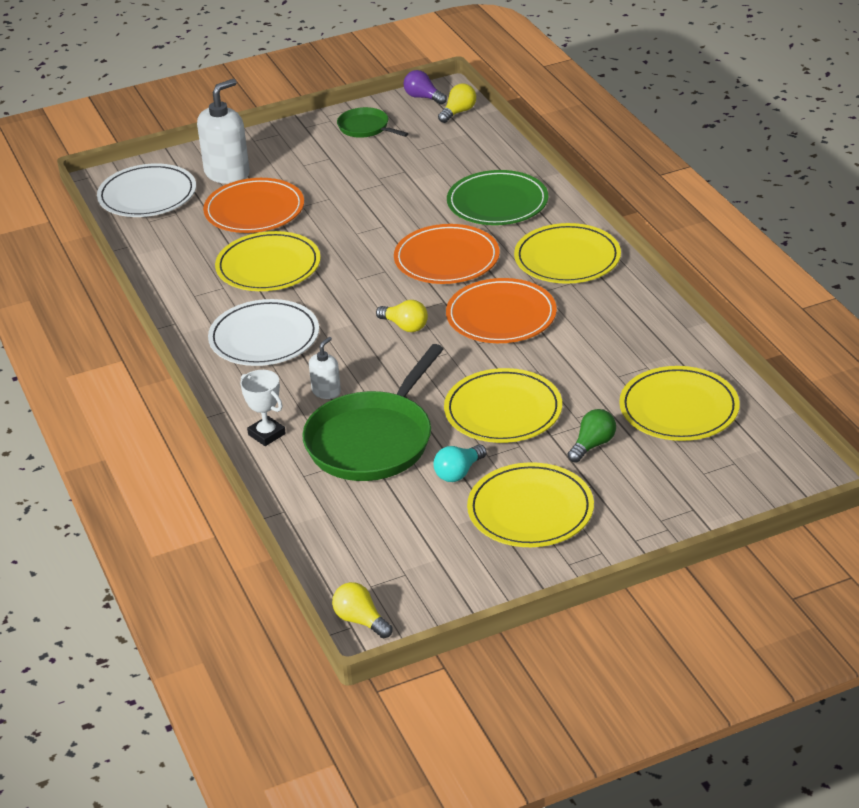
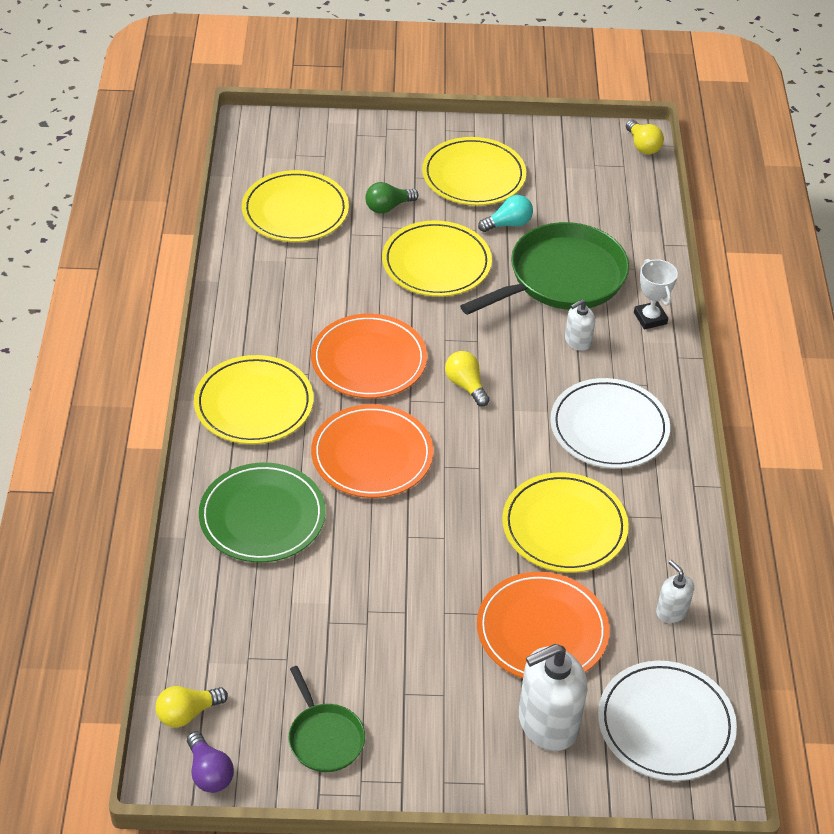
camera: 160 degrees left, 10 degrees up
none -> white soap dispenser [656,560,694,623]

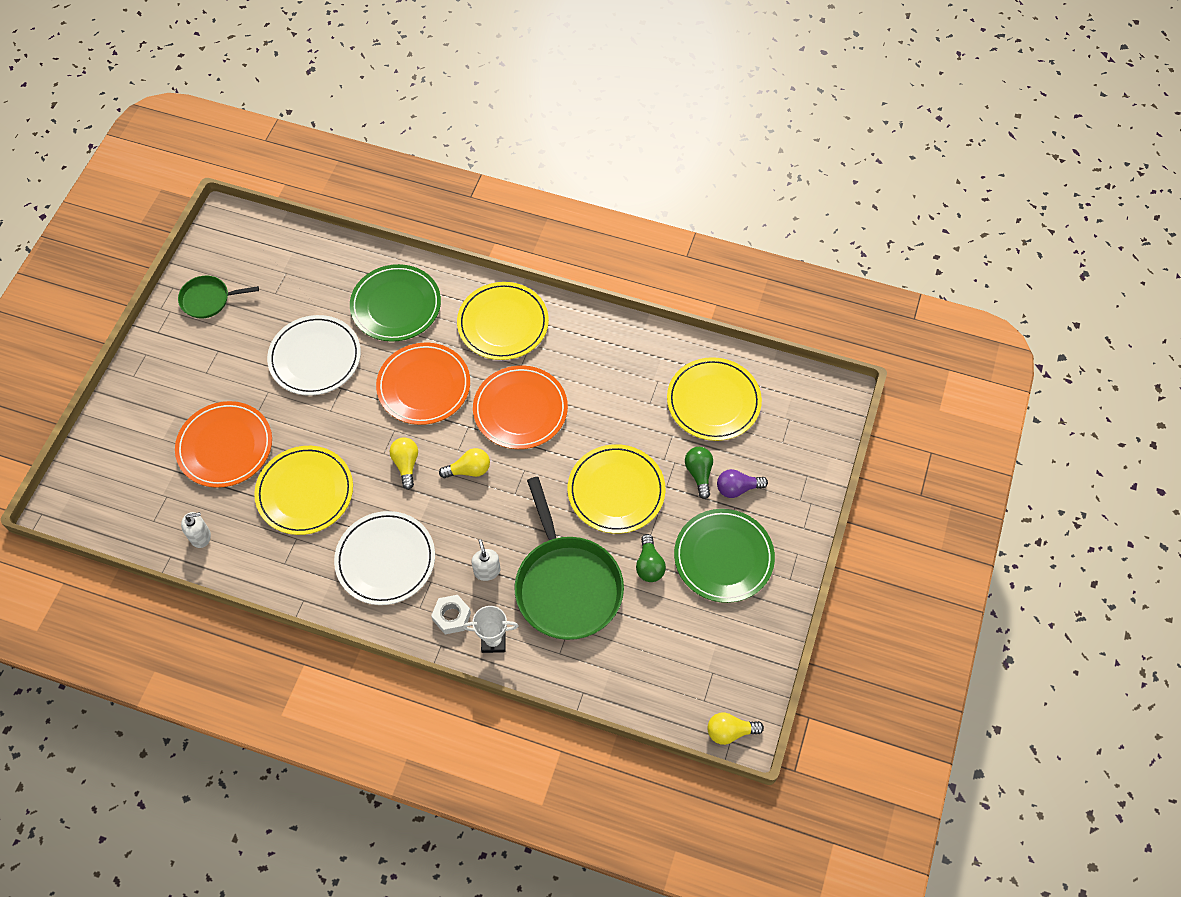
camera: 110 degrees right, 15 degrees up
yellow light bulb [156,686,228,728] -> yellow light bulb moved to [390,437,418,490]
purple light bulb [187,731,234,793] -> purple light bulb moved to [717,469,768,498]
yellow plate [422,137,526,206] -> green plate [674,509,775,603]
turquoise light bulb [478,195,533,232] -> green light bulb [636,534,666,582]
white soap dispenser [519,644,587,751] -> none
white plate [598,661,737,781] -> white plate moved to [267,315,361,396]
none -> white nut [431,595,471,634]

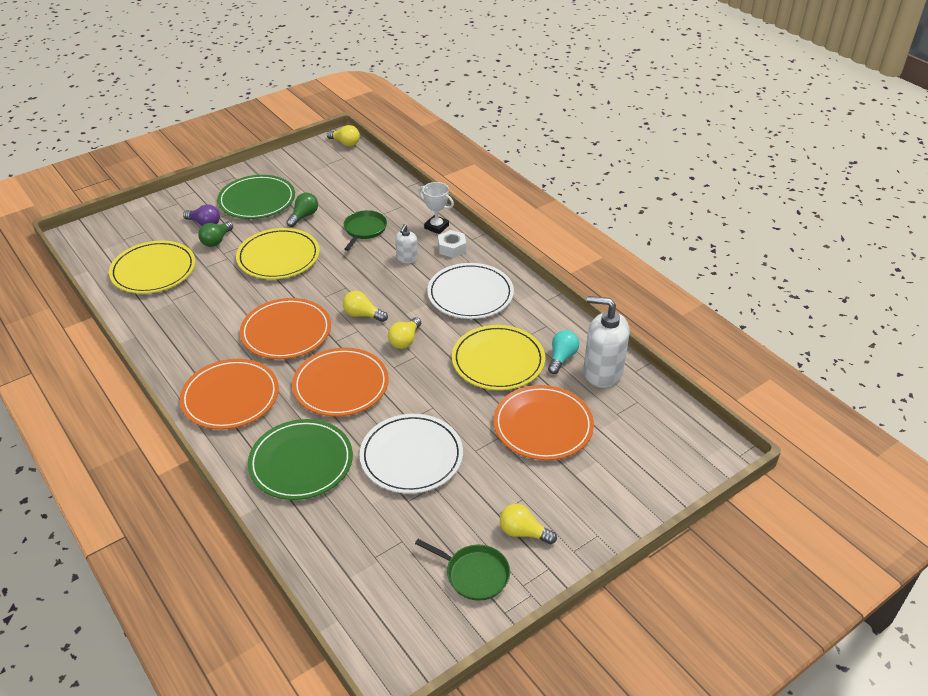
camera: 145 degrees left, 20 degrees down
white soap dispenser [181,512,211,548] -> white soap dispenser [583,296,630,388], size x1.94
yellow plate [457,282,549,360] -> orange plate [180,359,279,429]
green pan [515,477,624,640] -> green pan [344,210,387,251], size x0.51
none -> yellow light bulb [500,504,557,544]
none -> turquoise light bulb [548,330,579,374]

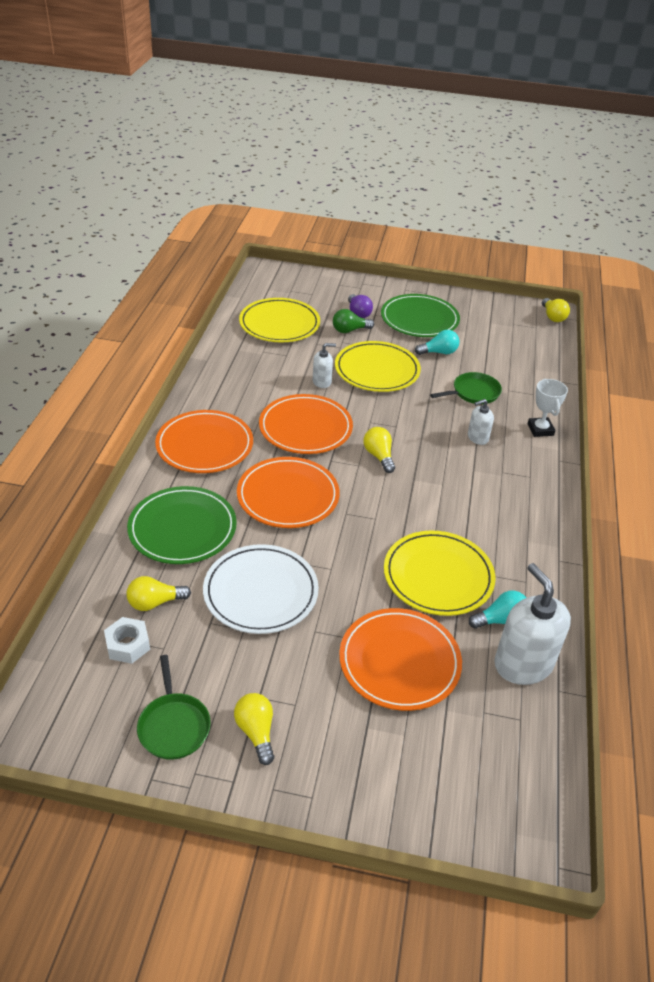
camera: 45 degrees right, 0 degrees up
green light bulb [286,192,318,227] -> turquoise light bulb [415,330,460,355]
yellow light bulb [388,317,421,349] -> yellow light bulb moved to [127,576,191,611]
white plate [427,263,514,319] -> none
white nut [438,230,466,258] -> white nut moved to [104,617,150,664]
none -> white soap dispenser [313,343,336,388]

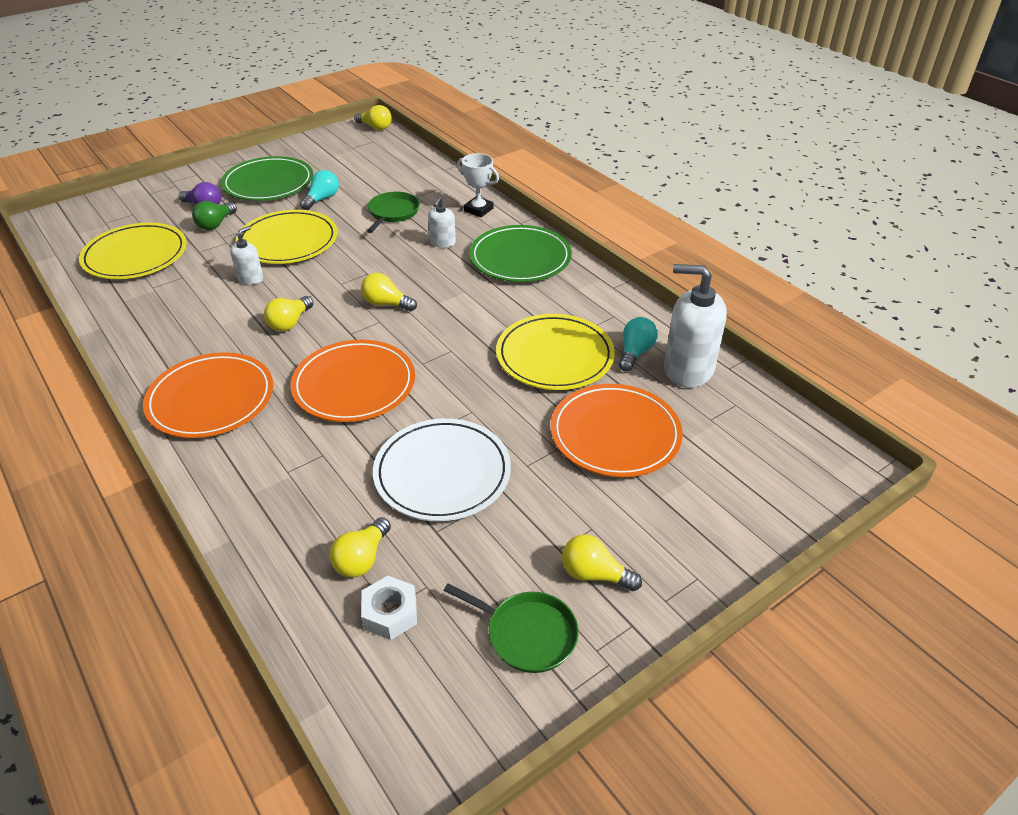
camera: 45 degrees left, 0 degrees up
green plate [127,486,237,564] -> green plate moved to [469,225,572,282]
orange plate [259,394,353,454] -> yellow light bulb [264,296,313,331]

